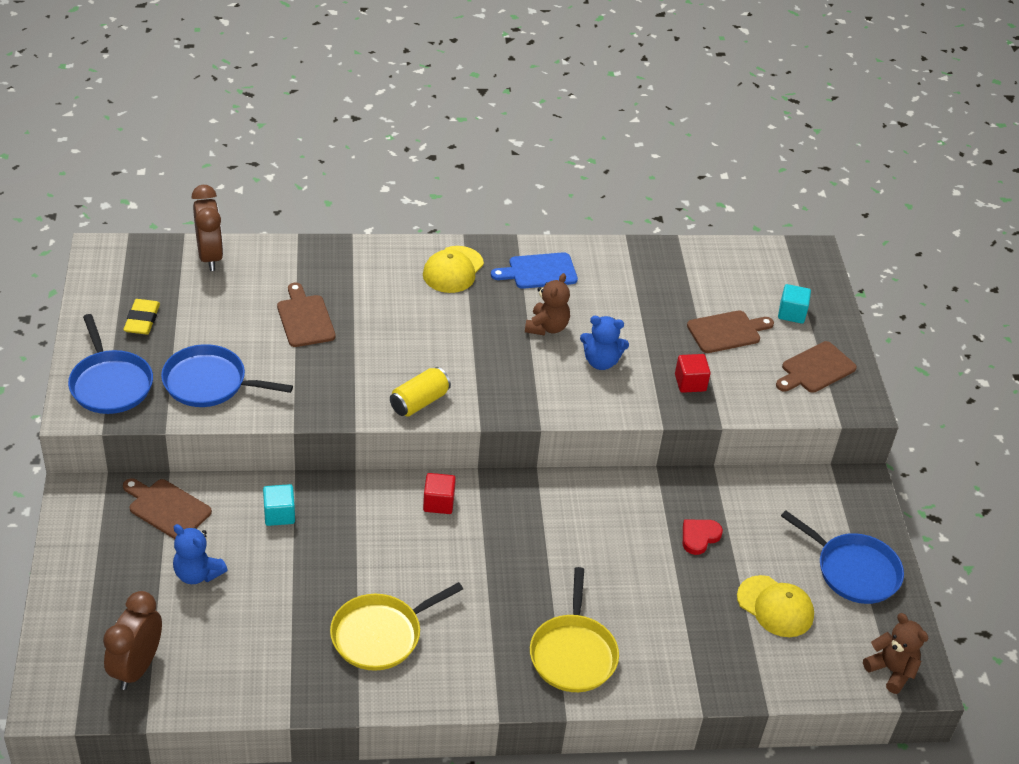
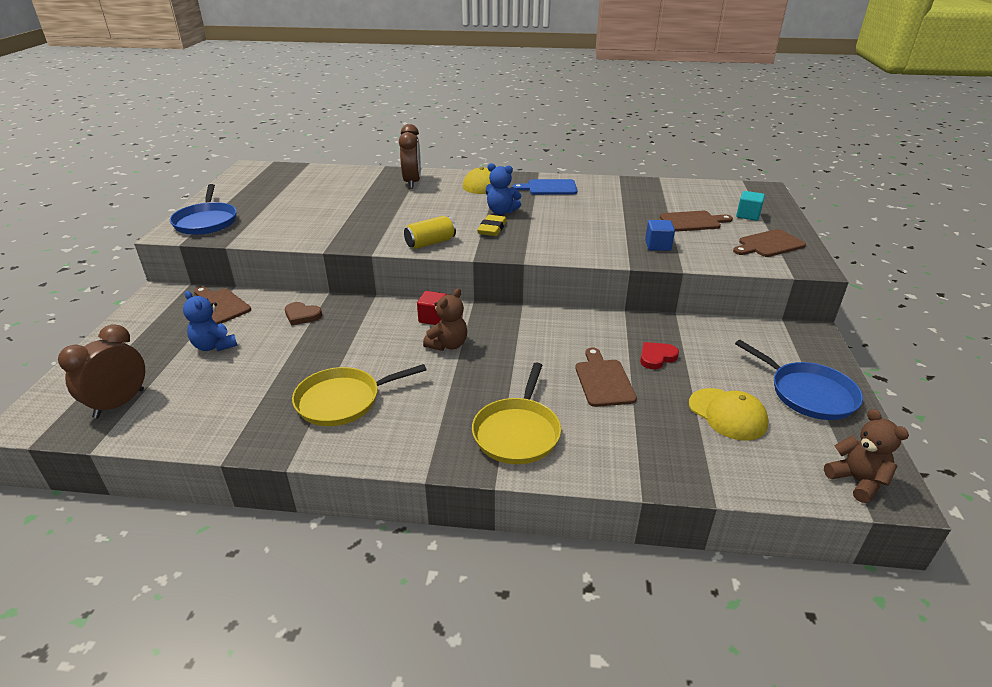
camera: 15 degrees right, 10 degrees down
yellow eraser [123,299,160,335] -> yellow eraser moved to [477,215,507,236]
blue pan [161,344,293,407] -> none
brown clock [192,185,223,271] -> brown clock moved to [399,124,421,189]
turquoise cube [263,484,295,526] -> brown heart [285,302,322,326]
brown cutting board [277,283,336,347] -> brown cutting board moved to [575,347,637,407]
brown teddy bear [525,273,570,336] -> brown teddy bear moved to [423,288,467,351]
blue teddy bear [580,316,629,370] -> blue teddy bear moved to [486,163,522,215]
red cube [675,354,711,393] -> blue cube [645,220,675,251]

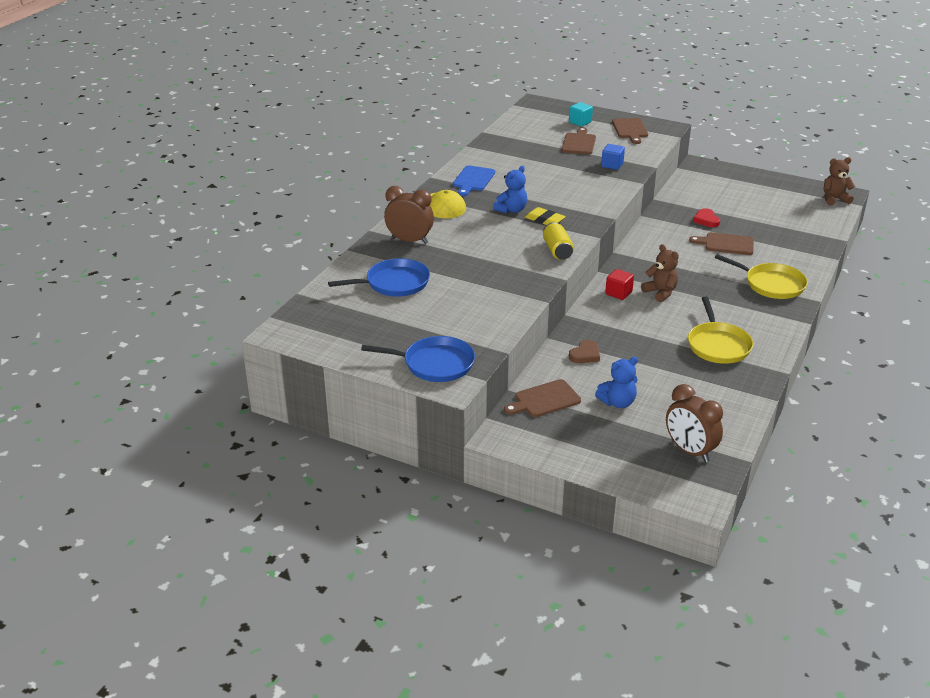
camera: 70 degrees left, 0 degrees up
yellow cap [689,388,769,441] -> none
blue pan [735,340,863,420] -> blue pan moved to [328,258,430,297]

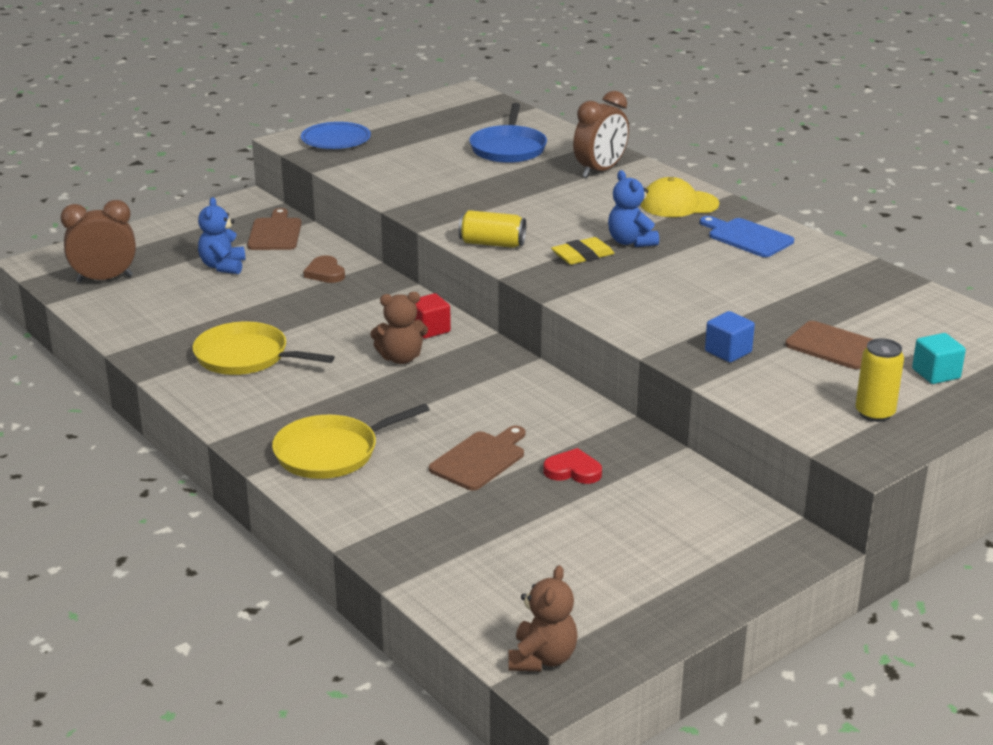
camera: 115 degrees right, 5 degrees down
blue pan [361,336,475,382] -> blue plate [301,122,371,149]
brown cutting board [612,118,648,144] -> yellow can [855,338,904,422]

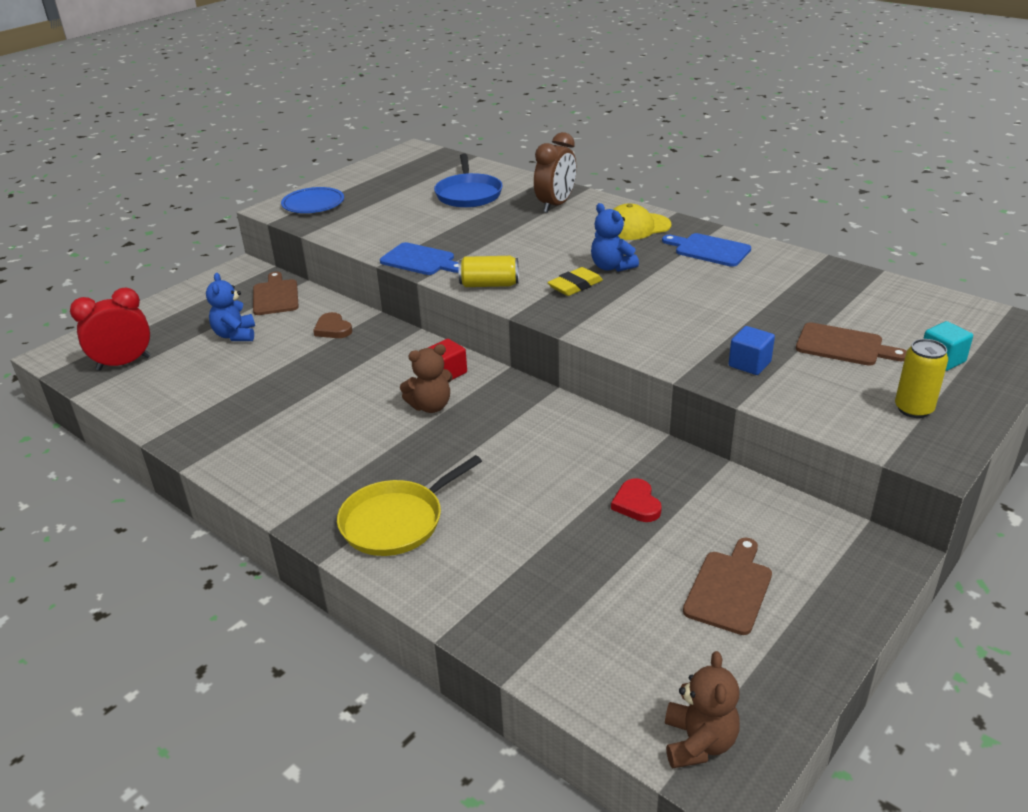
camera: 10 degrees left, 5 degrees up
brown clock [61,200,136,283] -> red clock [70,288,150,371]
yellow pan [192,321,335,375] -> none
brown cutting board [429,426,525,491] -> brown cutting board moved to [683,538,772,635]
red heart [544,448,602,484] -> red heart turned 105 degrees counterclockwise [611,478,662,522]
none -> blue cutting board [380,242,459,275]

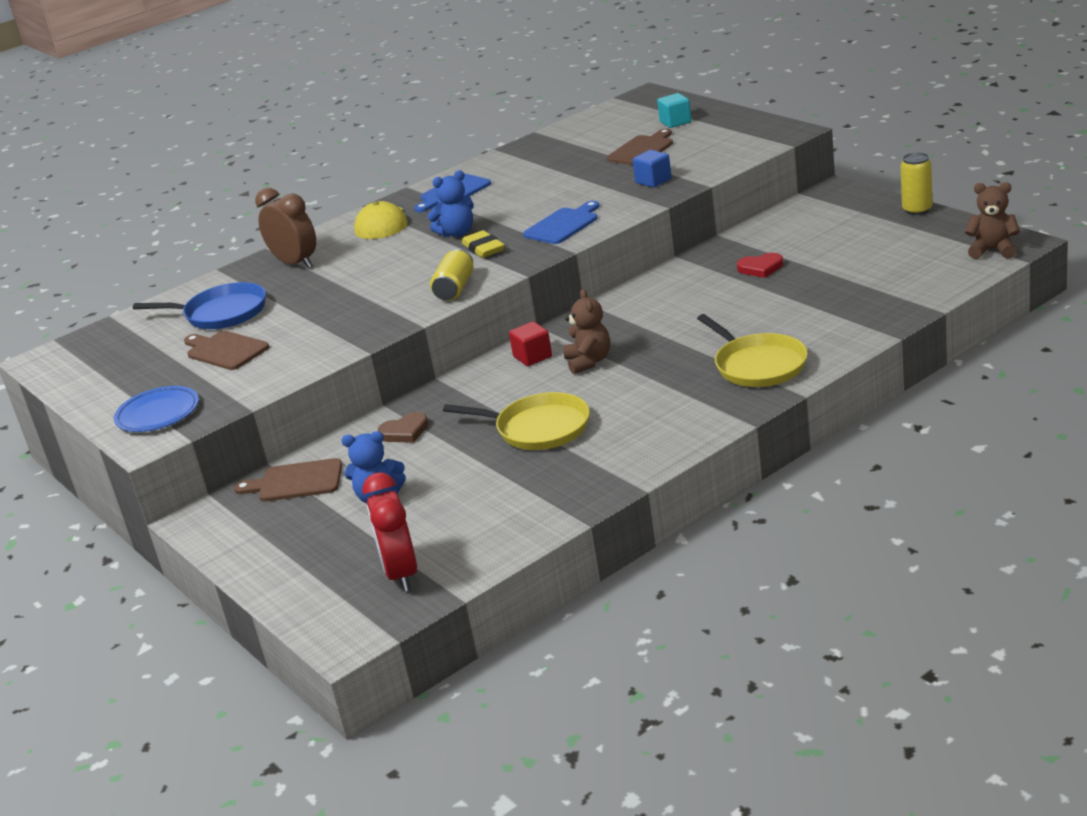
camera: 75 degrees left, 5 degrees down
blue cutting board [380,242,459,275] -> blue cutting board moved to [523,201,599,244]
brown cutting board [683,538,772,635] -> brown cutting board moved to [184,331,269,370]
yellow can [895,339,948,418] -> yellow can moved to [901,152,932,215]
none -> yellow pan [443,392,590,450]

